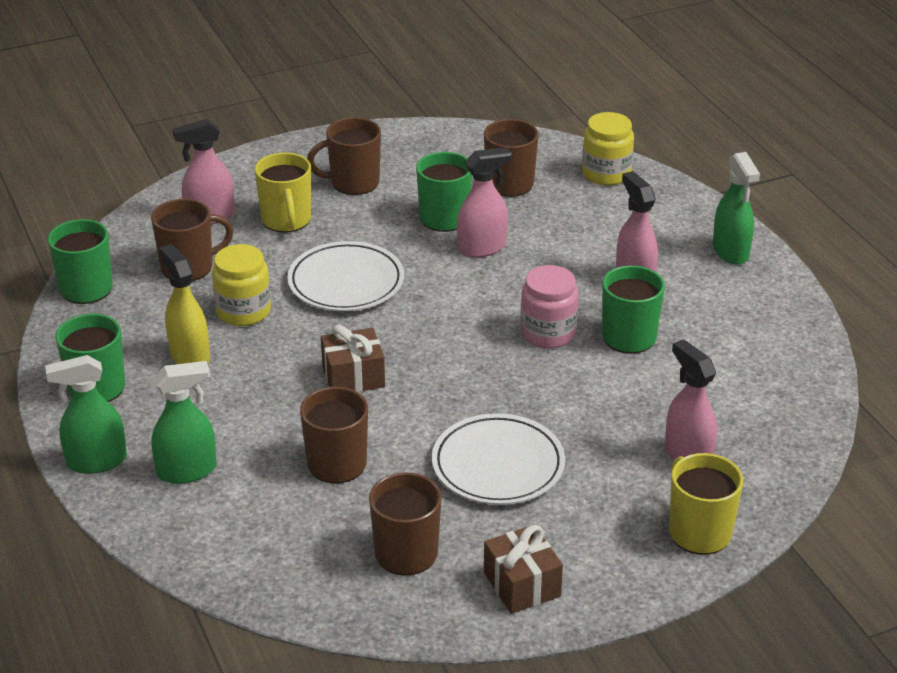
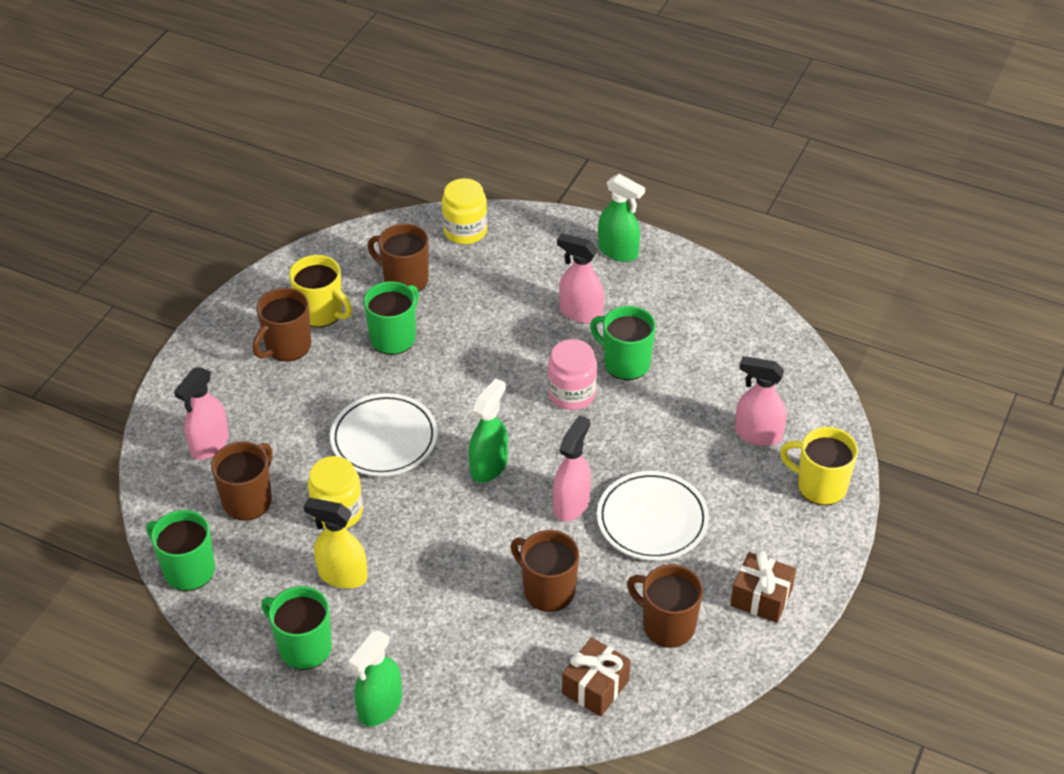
camera: 40 degrees left, 10 degrees up
green spray bottle [152,361,217,484] -> green spray bottle moved to [469,378,508,483]
yellow mug [254,152,311,233] -> yellow mug moved to [289,255,352,327]
brown gift [321,325,385,392] -> brown gift moved to [562,637,631,717]
pink spray bottle [457,147,512,258] -> pink spray bottle moved to [553,415,591,521]

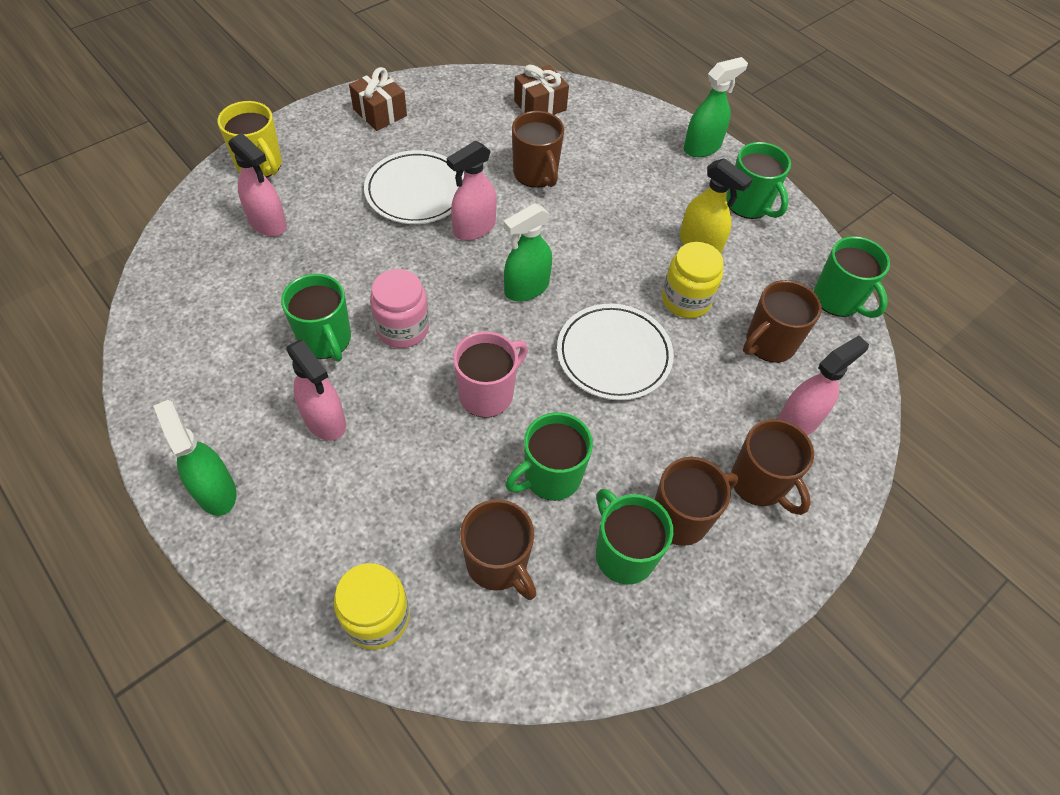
camera: 160 degrees left, 10 degrees up
yellow mug [289,255,352,327] -> green mug [596,489,673,585]
brown mug [627,564,703,648] -> brown mug moved to [731,419,814,515]
none -> pink mug [453,331,528,418]

